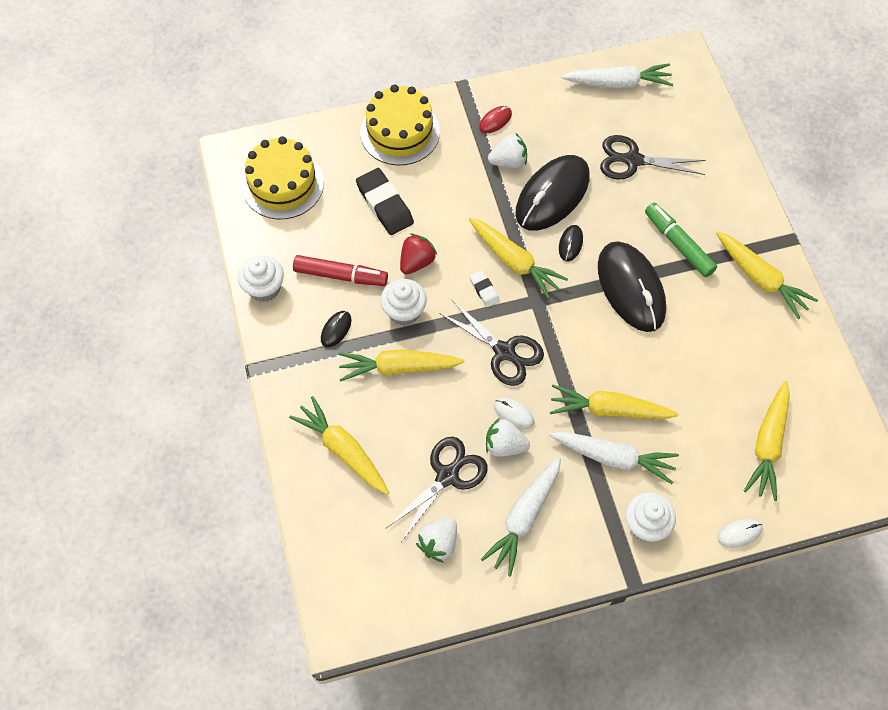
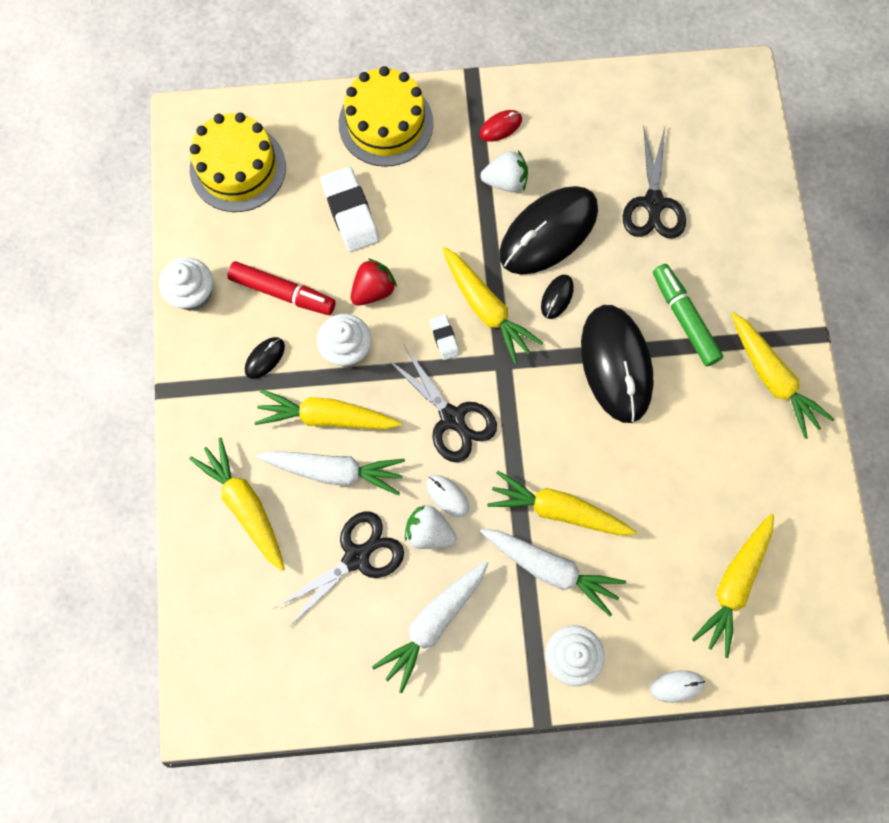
camera: 10 degrees right, 10 degrees up
black eraser [356,168,414,235] -> white eraser [320,167,379,252]
white strawberry [416,518,457,563] -> none
white carrot [562,63,673,89] -> white carrot moved to [256,451,405,496]
black scissors [600,135,705,180] -> black scissors turned 105 degrees counterclockwise [623,126,686,239]

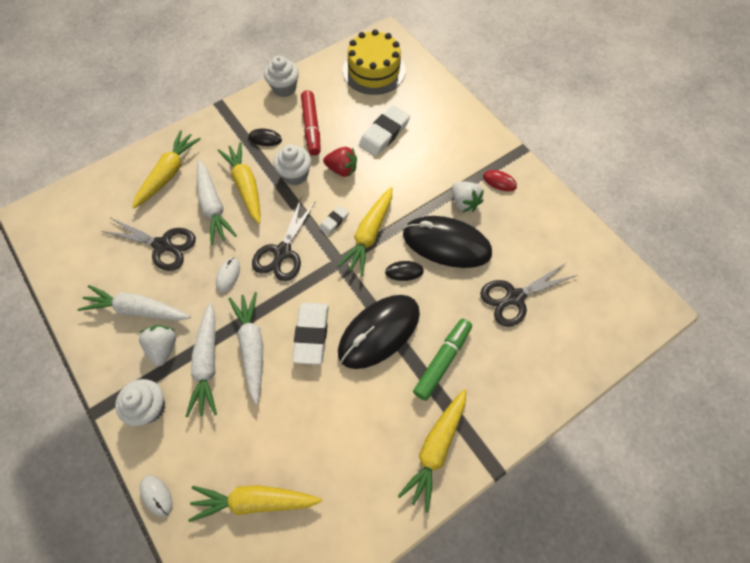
camera: 60 degrees right, 10 degrees down
yellow cake [339,66,434,167] -> none
white strawberry [405,505,456,549] -> white strawberry moved to [139,325,176,366]
yellow carrot [487,471,637,536] -> white carrot [229,292,263,405]
none -> white eraser [293,303,329,365]

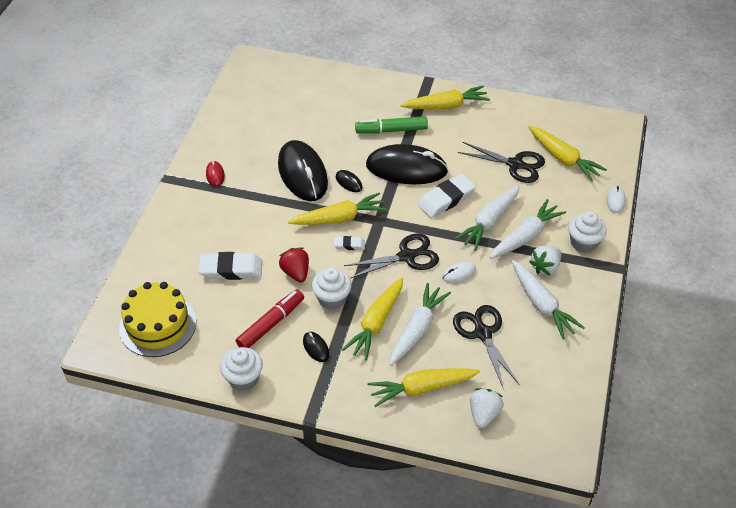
camera: 130 degrees left, 15 degrees down
white strawberry [452,182,484,212] -> white strawberry moved to [470,388,504,428]
black scissors [480,263,577,327] -> black scissors moved to [458,142,545,183]

